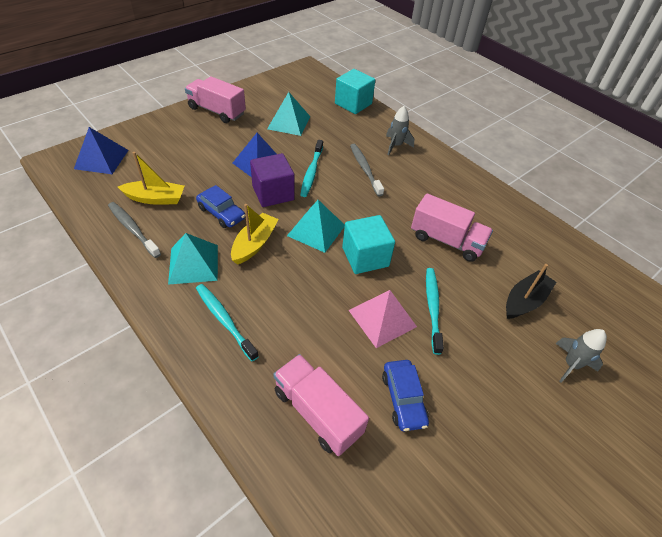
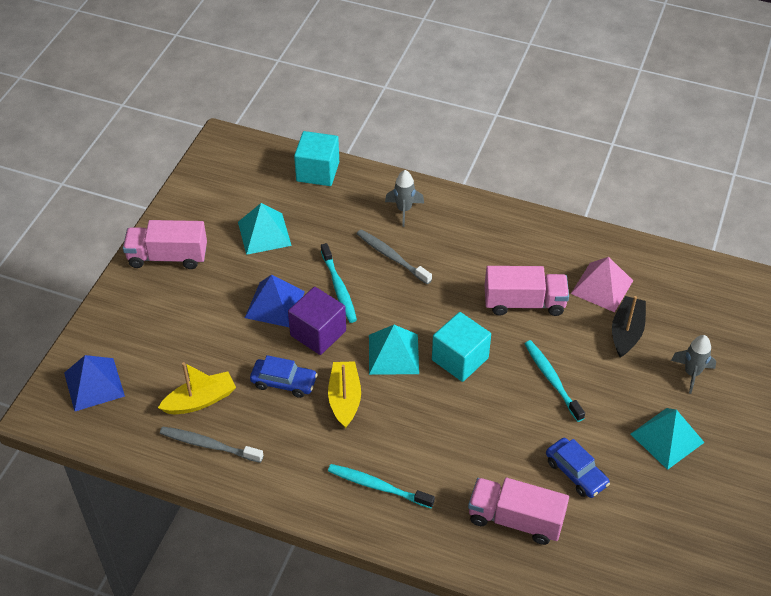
camera: 25 degrees left, 0 degrees up
turquoise pyramid [168,233,218,285] -> turquoise pyramid moved to [630,408,705,470]
pink pyramid [349,290,417,348] -> pink pyramid moved to [571,257,633,312]

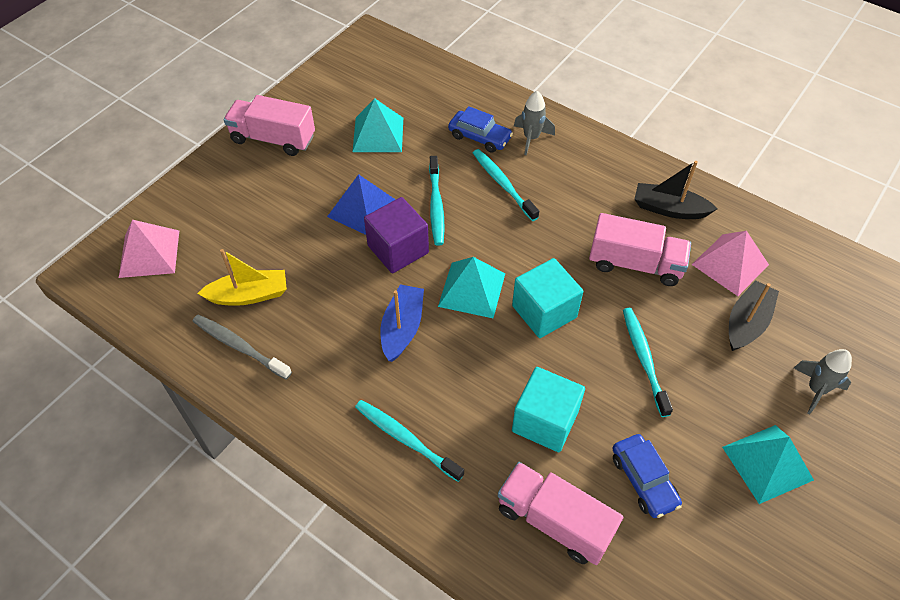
camera: 15 degrees right, 5 degrees up
blue pyramid [64,355,125,412] -> pink pyramid [119,220,179,278]
blue car [250,355,318,398] -> blue car moved to [448,106,513,153]
turquoise cube [294,131,339,186] -> turquoise cube moved to [512,367,585,452]
yellow boat [328,361,361,428] -> blue boat [380,284,424,362]
grey toothbrush [357,230,432,284] -> turquoise toothbrush [473,149,539,221]
none -> black boat [635,161,717,219]

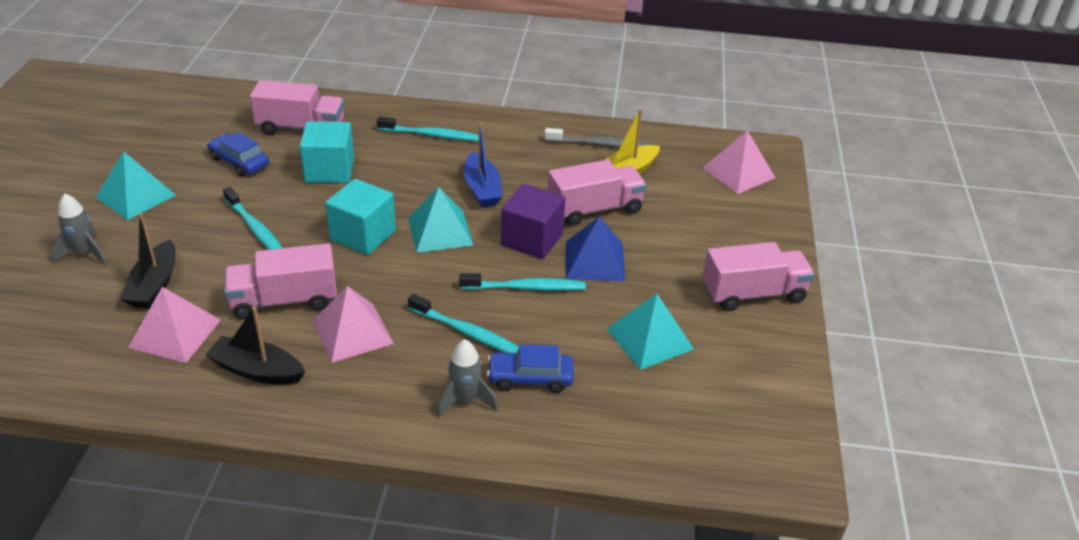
camera: 150 degrees right, 15 degrees down
turquoise toothbrush [429,156,445,246] -> turquoise toothbrush turned 120 degrees clockwise [459,273,586,291]
black boat [635,161,717,219] -> black boat turned 150 degrees counterclockwise [206,307,305,385]
none -> pink pyramid [312,286,394,363]
none -> pink truck [548,160,646,226]

